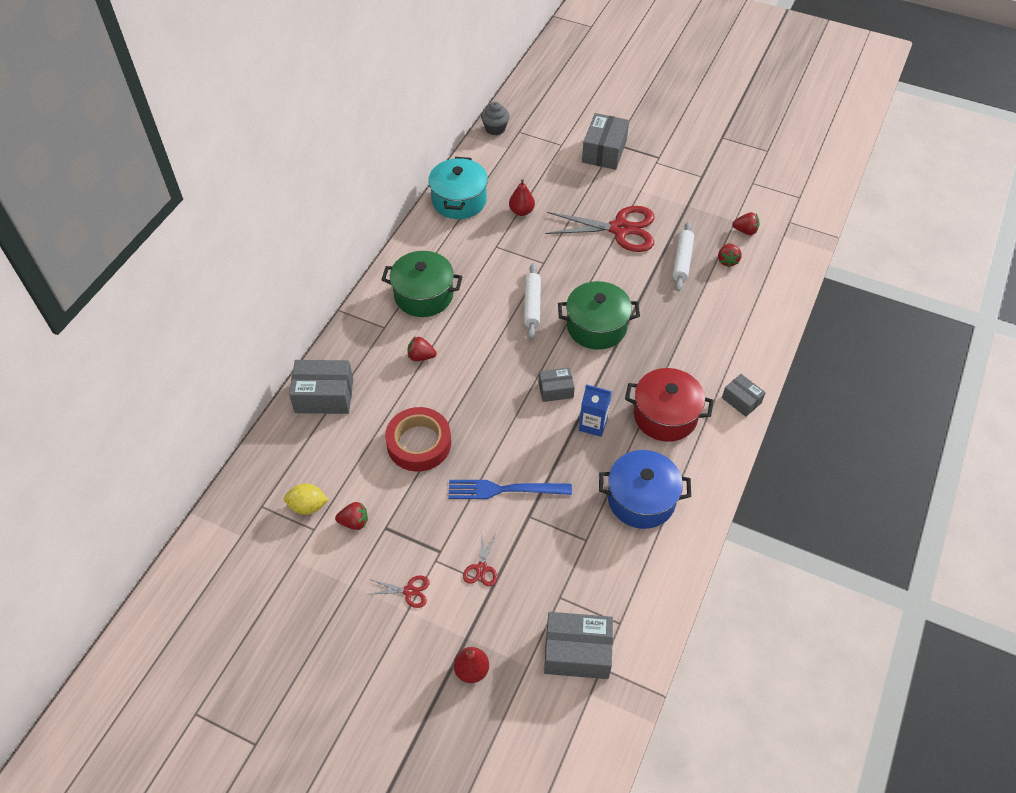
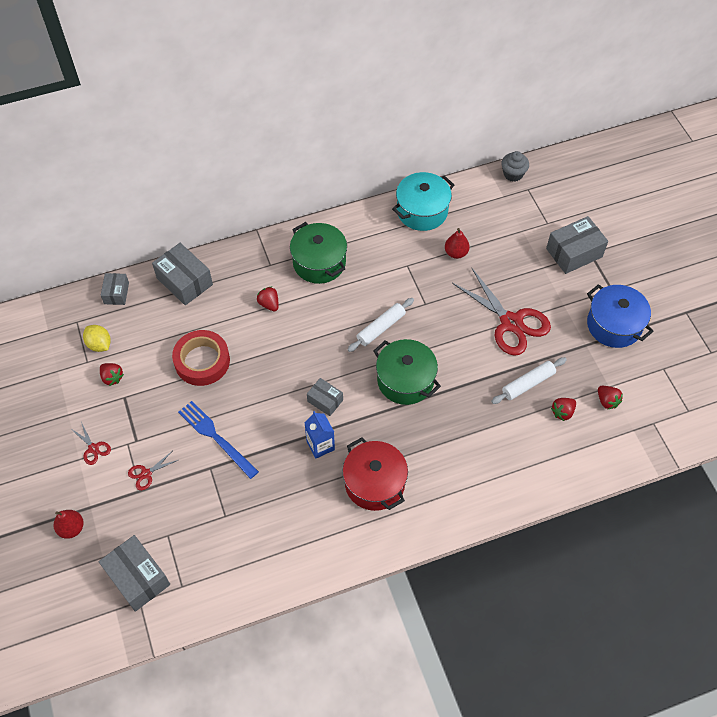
camera: 45 degrees right, 5 degrees up
blue pot [599,450,691,529] -> blue pot moved to [587,284,654,348]
grey box [722,374,766,417] -> grey box moved to [101,273,129,305]

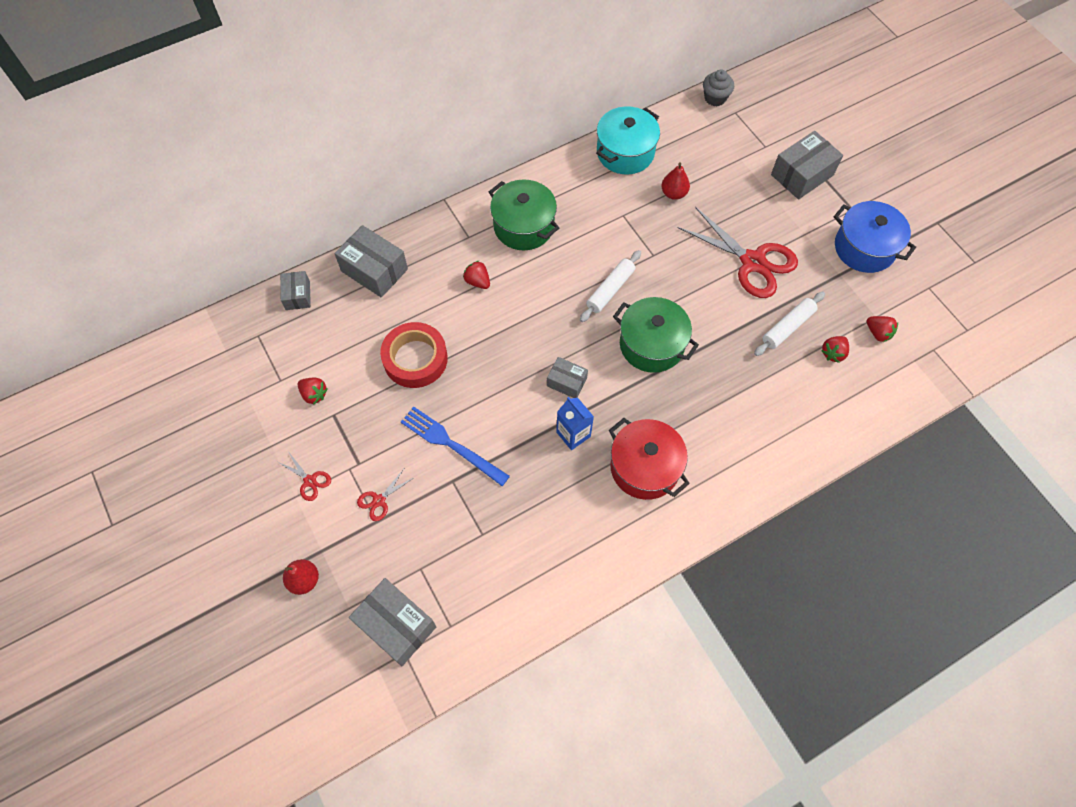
camera: 10 degrees left, 5 degrees up
yellow lemon [83,325,111,352] -> none

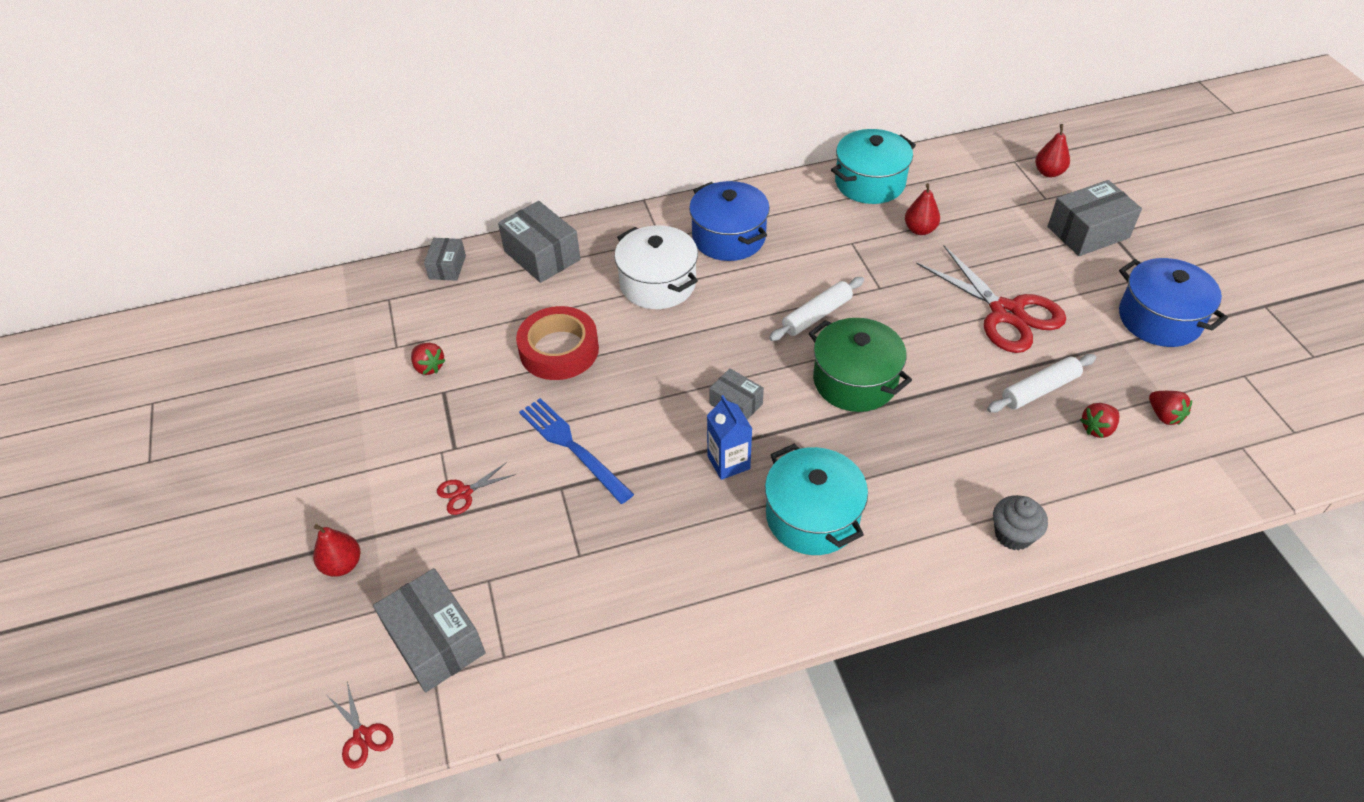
camera: 15 degrees right, 15 degrees down
red scissors [278,451,331,501] -> red scissors moved to [328,682,394,769]
red strawberry [463,261,490,289] -> white pot [614,225,698,309]
green pot [489,179,559,250] -> blue pot [689,181,770,261]
red pot [609,418,690,500] -> turquoise pot [765,443,868,555]
grey cupcake [703,70,734,106] -> grey cupcake moved to [993,495,1048,550]
none -> red pear [1035,124,1070,177]

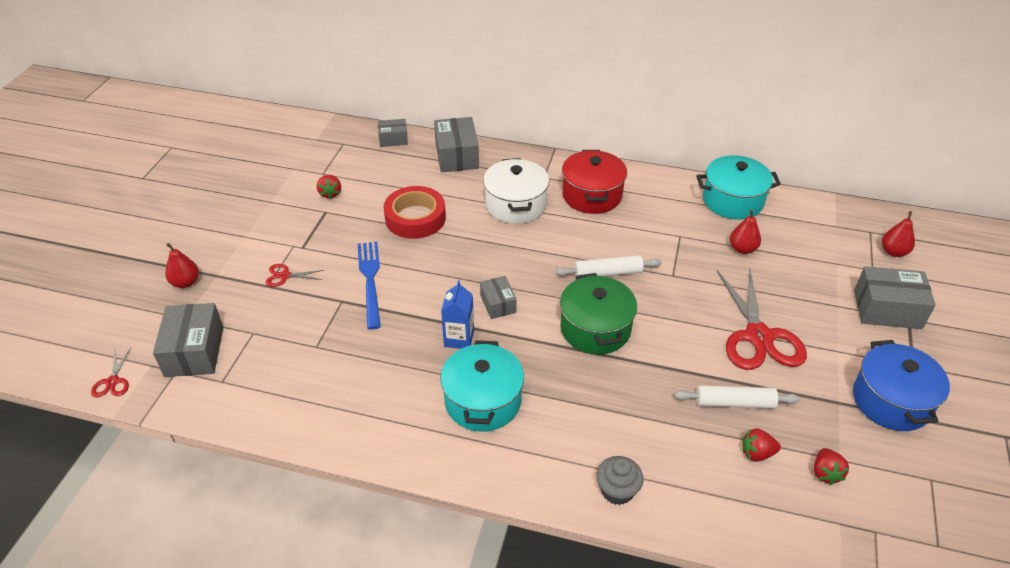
camera: 30 degrees right, 5 degrees down
grey box [424,238,466,281] -> grey box turned 45 degrees clockwise [378,119,408,147]
blue pot [689,181,770,261] -> red pot [562,150,627,214]

